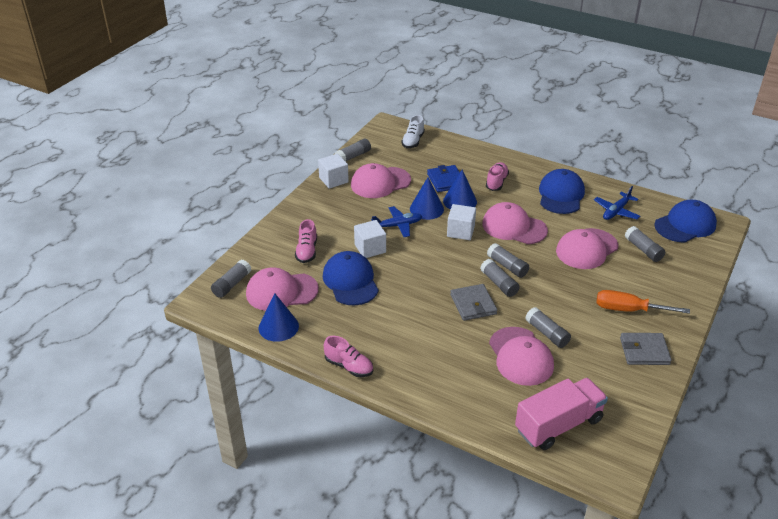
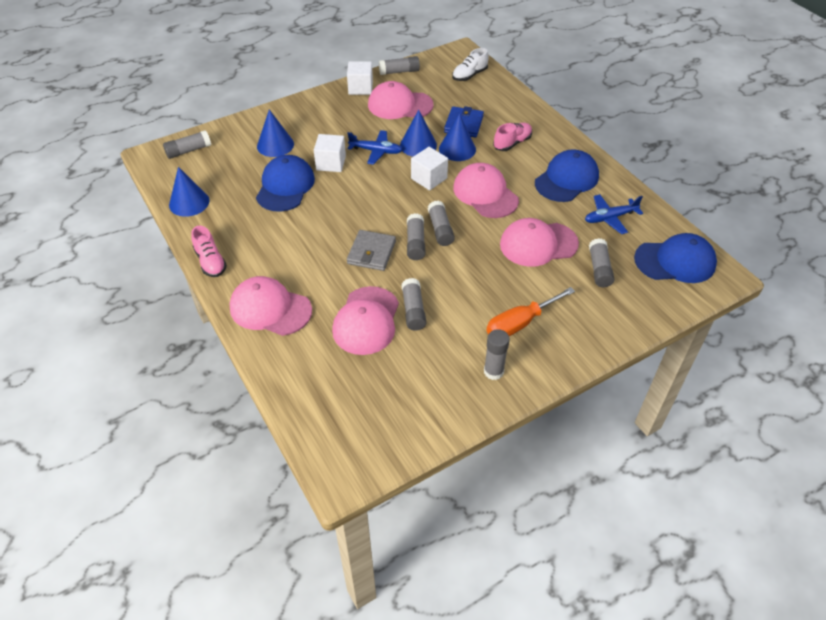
camera: 30 degrees right, 10 degrees up
pink cap [246,267,319,311] -> pink cap moved to [230,276,312,336]
pink shoe [295,219,317,263] -> blue cone [257,110,294,157]
pink truck [515,378,608,450] -> none
orange screwdriver [596,290,690,314] -> orange screwdriver turned 75 degrees counterclockwise [486,287,575,336]
grey wallet [620,333,672,365] -> grey glue stick [484,329,510,380]

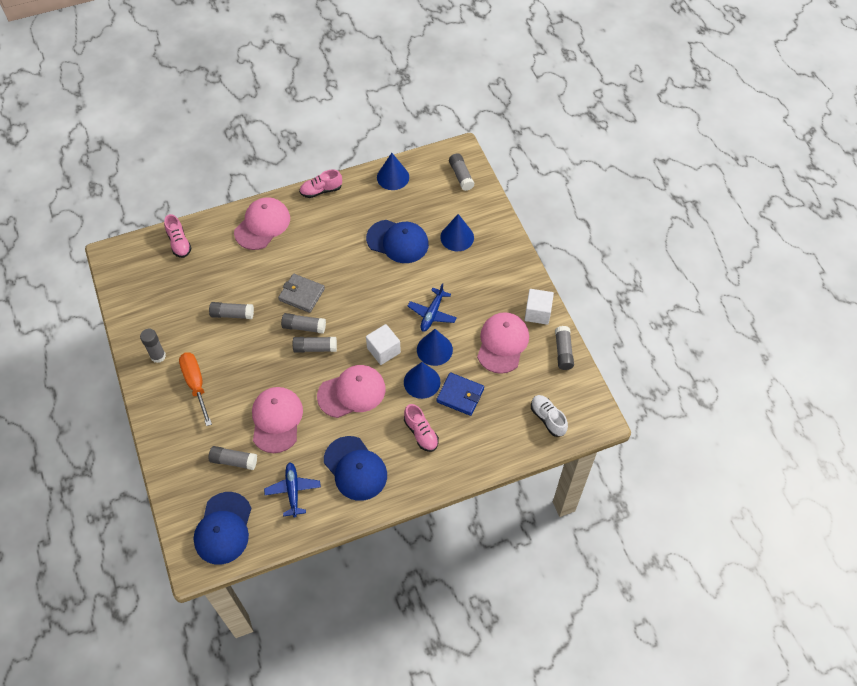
camera: 100 degrees right, 10 degrees up
white cube [314,134,346,172] -> none
pink cap [332,286,399,355] -> none
none -> pink shoe [164,214,192,258]

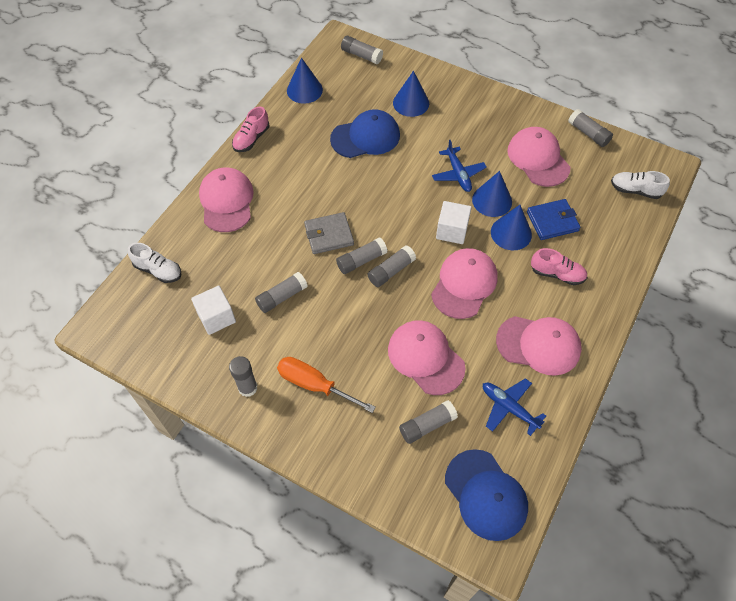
camera: 40 degrees left, 0 degrees up
pink shoe [164,214,192,258] -> white shoe [128,242,181,283]
blue cap [324,436,387,501] -> pink cap [496,316,582,376]
white cube [524,289,554,325] -> white cube moved to [191,286,236,335]

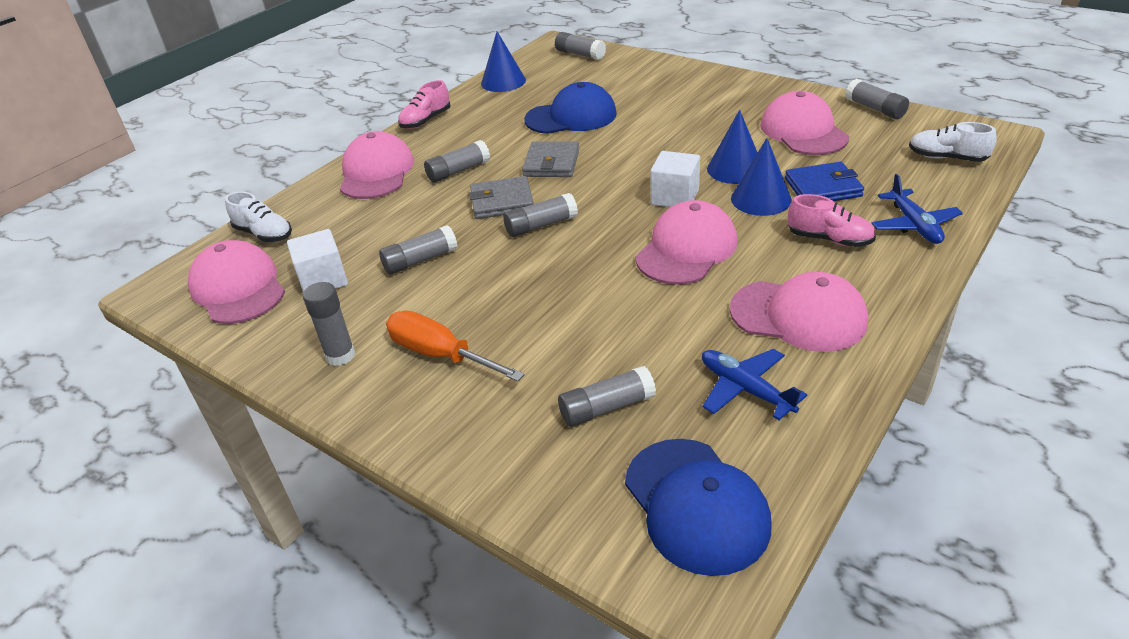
camera: 10 degrees right, 20 degrees down
grey glue stick [368,245,416,287] -> grey glue stick moved to [424,140,490,183]
pink cap [388,320,466,395] -> pink cap moved to [188,240,285,324]
blue cone [393,71,429,117] -> none
blue plane [432,140,487,192] -> blue plane moved to [872,174,963,244]
none -> grey wallet [522,141,579,177]

